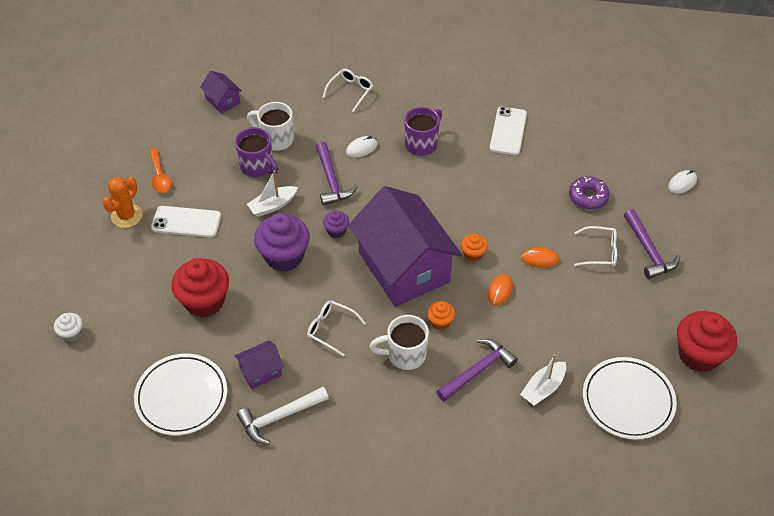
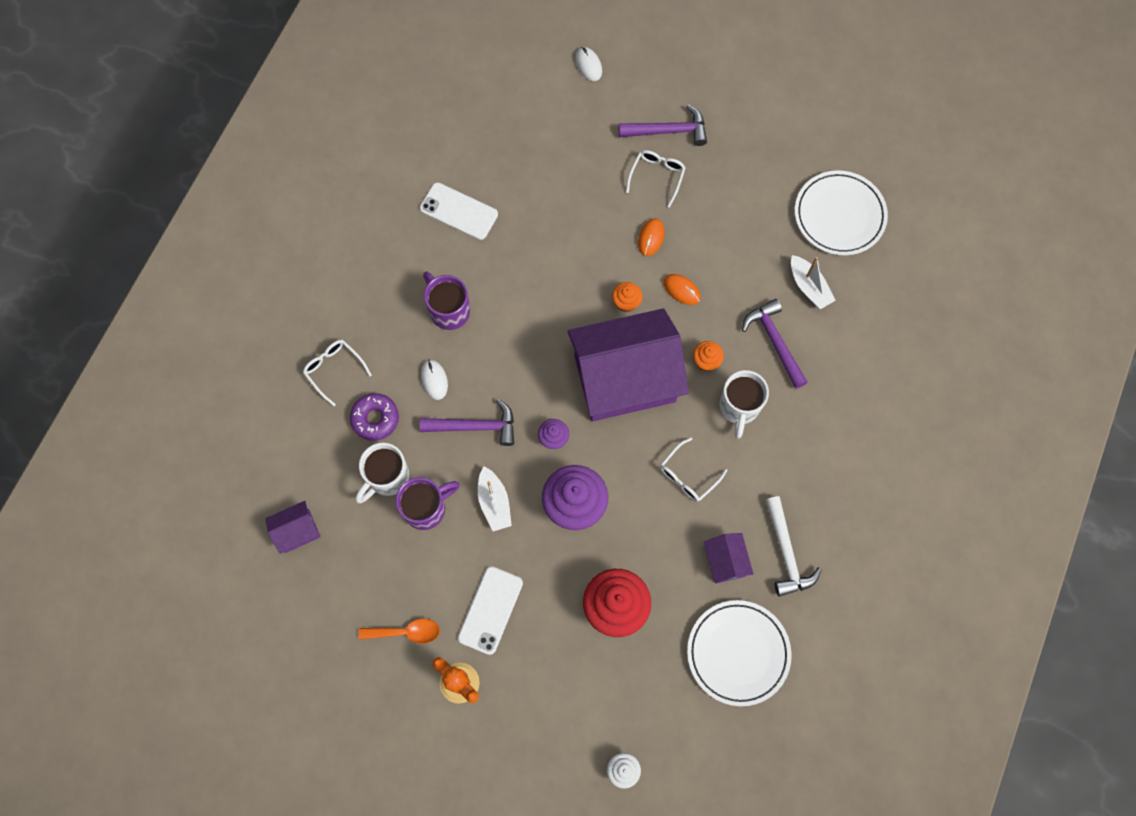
camera: 75 degrees left, 20 degrees up
purple donut [569,176,610,210] -> purple donut moved to [350,393,399,441]
red cupcake [677,311,737,372] -> none

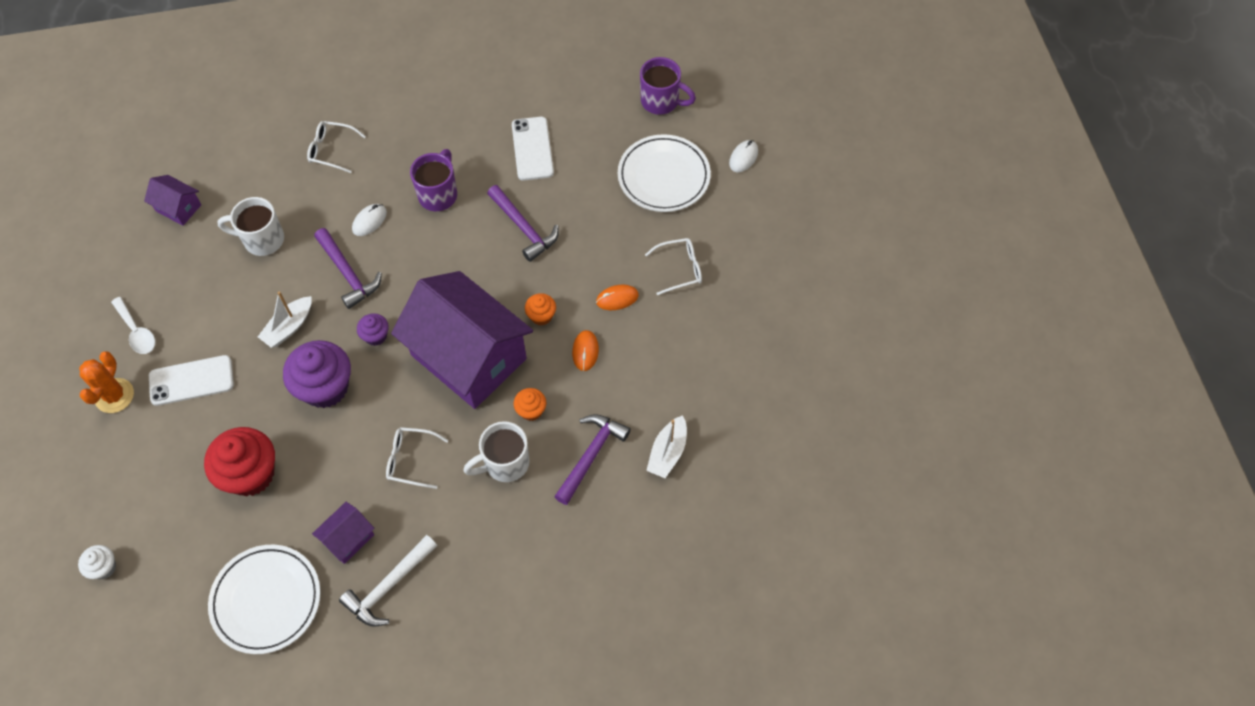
camera: 55 degrees right, 10 degrees down
white glasses [303,340,372,406] -> white glasses turned 90 degrees counterclockwise [307,121,366,173]
purple donut [350,393,399,441] -> none
orange spoon [359,619,440,644] -> white spoon [111,297,155,354]
purple mug [396,477,460,530] -> purple mug moved to [640,57,696,115]
purple hammer [619,105,707,146] -> purple hammer moved to [487,185,559,262]
white plate [795,170,888,255] -> white plate moved to [618,134,711,212]

